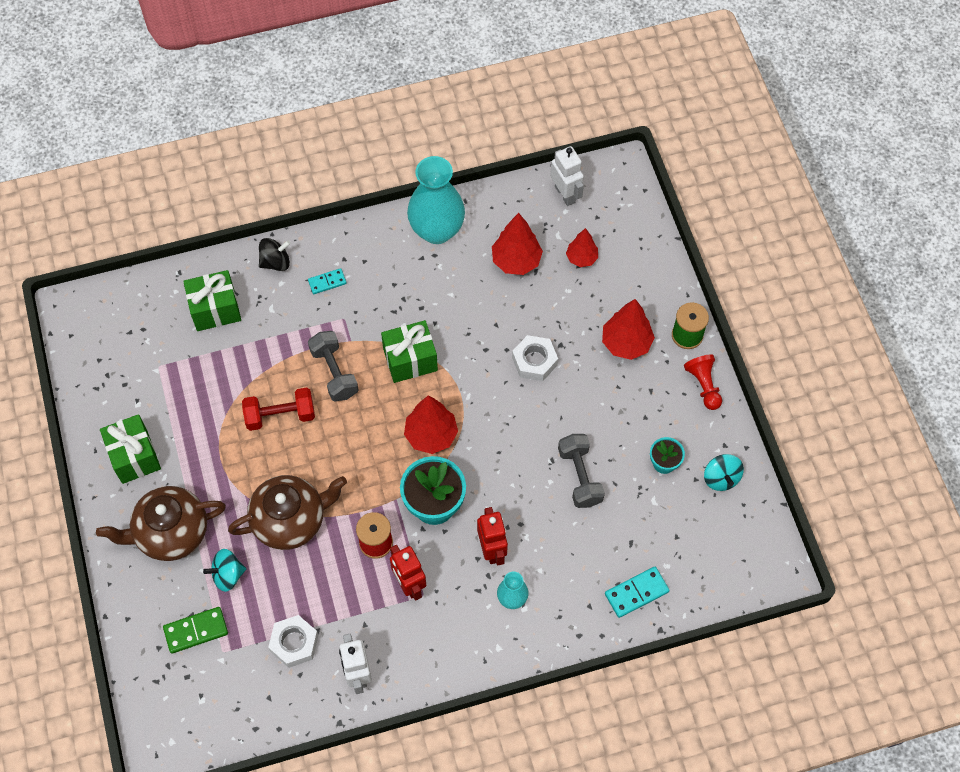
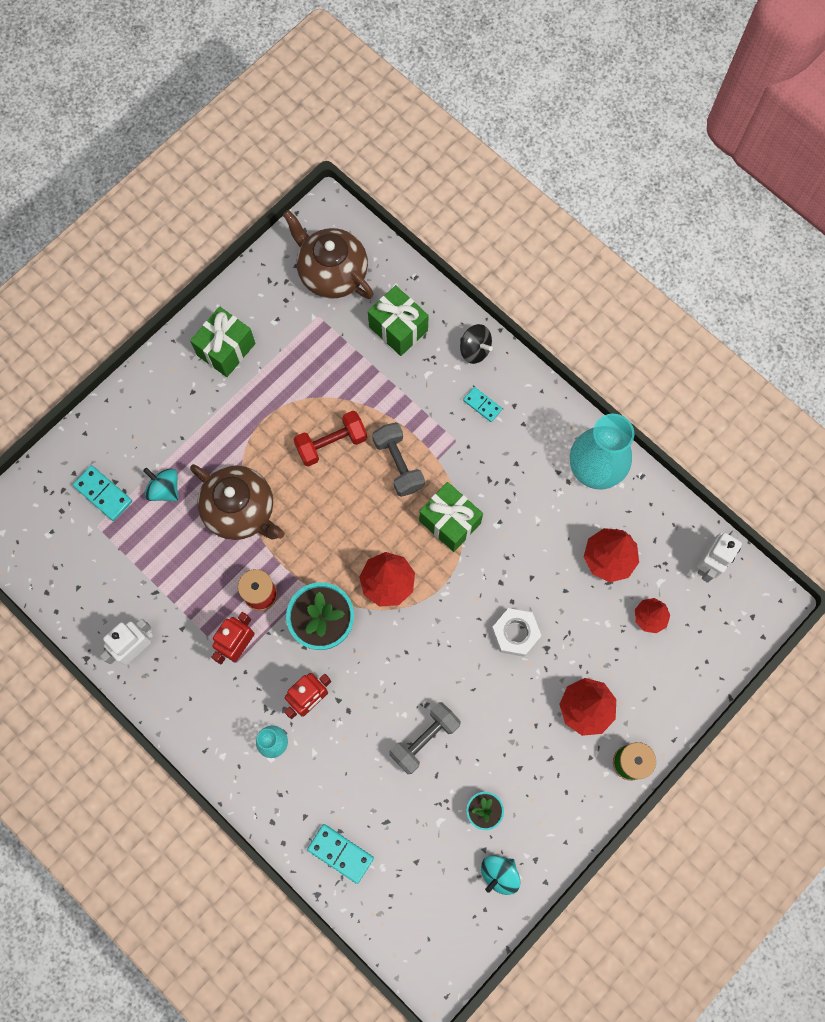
camera: 60 degrees right, 10 degrees up
brown teapot [96,486,226,561] -> brown teapot moved to [283,210,373,299]
green domino [163,607,228,654] -> turquoise domino [73,465,132,521]
red dumbbell [242,388,315,431] -> red dumbbell turned 75 degrees counterclockwise [294,411,367,467]
white nut [268,615,319,668] -> none
grey dumbbell [308,331,359,401] -> grey dumbbell turned 60 degrees counterclockwise [372,422,425,497]
red pawn [684,354,722,410] -> none

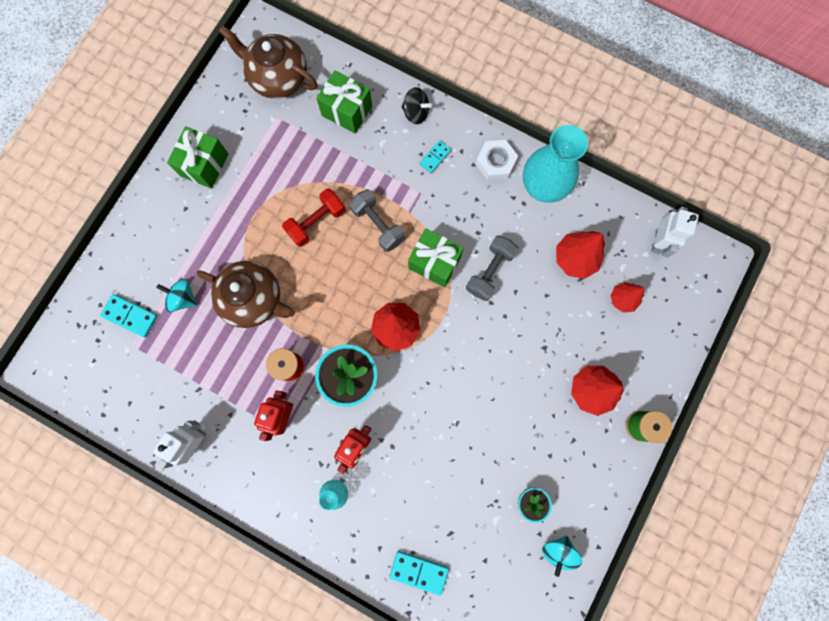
camera: 15 degrees left, 5 degrees up
grey dumbbell [389,702,461,774] -> grey dumbbell moved to [466,235,519,301]
turquoise domino [463,387,502,422] -> turquoise domino turned 75 degrees counterclockwise [419,140,451,173]
white nut [492,608,541,657] -> white nut moved to [476,140,518,180]

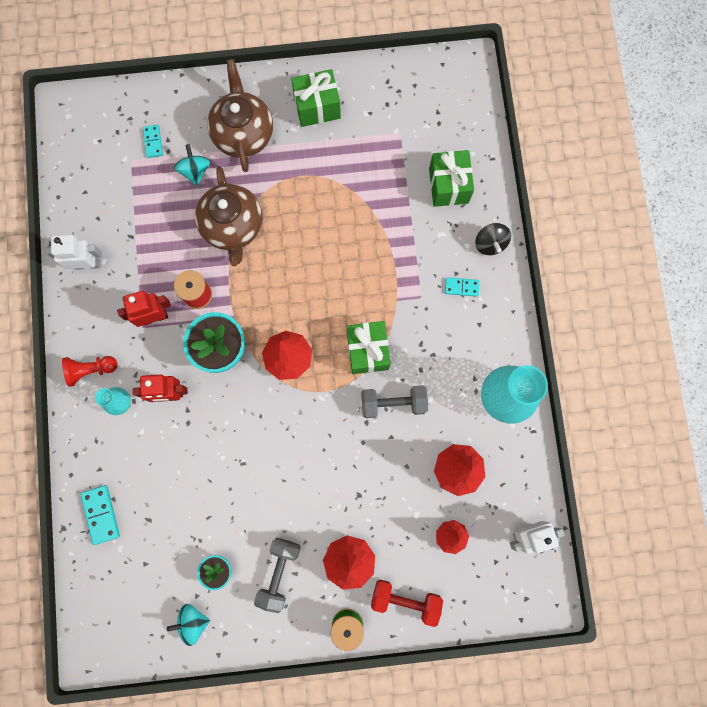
camera: 55 degrees right, 0 degrees up
turquoise domino [100,294,158,337] -> turquoise domino [143,125,163,158], size x0.66
brown teapot [219,25,318,99] -> brown teapot moved to [207,59,273,172]
red dumbbell [282,188,345,247] -> red dumbbell moved to [371,579,443,627]
grey dumbbell [349,189,405,252] -> grey dumbbell moved to [254,538,300,613]
white nut [476,140,518,180] -> none
none -> red pawn [62,356,117,387]

